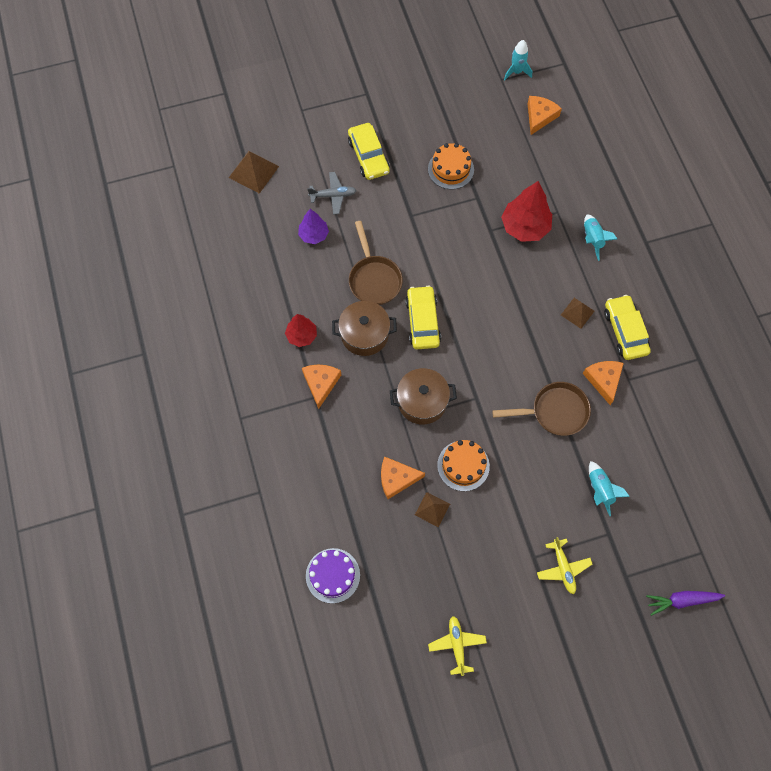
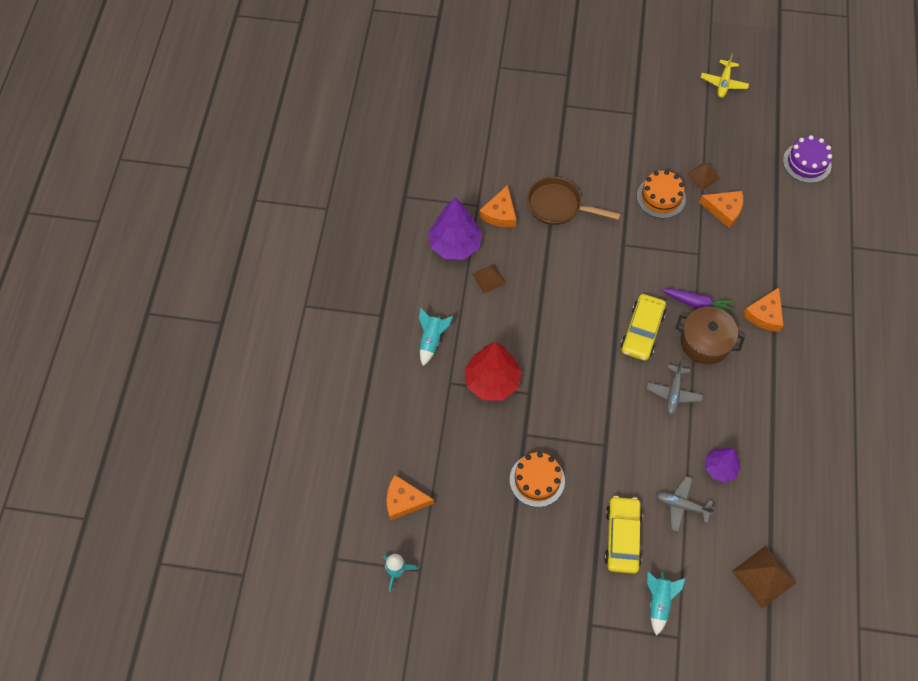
camera: 155 degrees left, 5 degrees down
red tree [285,314,317,347] -> none
brown pan [349,221,403,305] -> grey plane [647,360,703,415]
brown pot [390,368,457,424] -> none
orange cheese [528,96,562,135] -> orange cheese turned 45 degrees clockwise [386,475,434,521]
yellow plane [537,537,593,594] -> none
turquoise rocket [589,461,630,516] -> turquoise rocket moved to [647,572,686,636]
yellow car [604,295,651,360] -> purple tree [428,197,482,260]
purple carrot [646,591,725,616] -> purple carrot moved to [662,288,735,317]

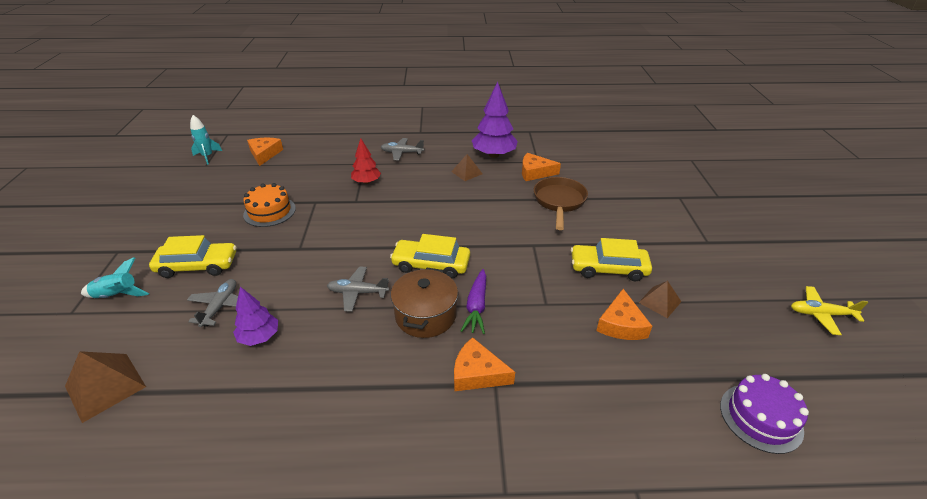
camera: 80 degrees right, 25 degrees down
turquoise rocket [419,308,453,366] -> grey plane [381,138,424,160]
red tree [464,342,522,401] -> red tree [351,138,381,184], size x0.60
orange cake [637,170,686,218] -> yellow car [571,238,652,281]

